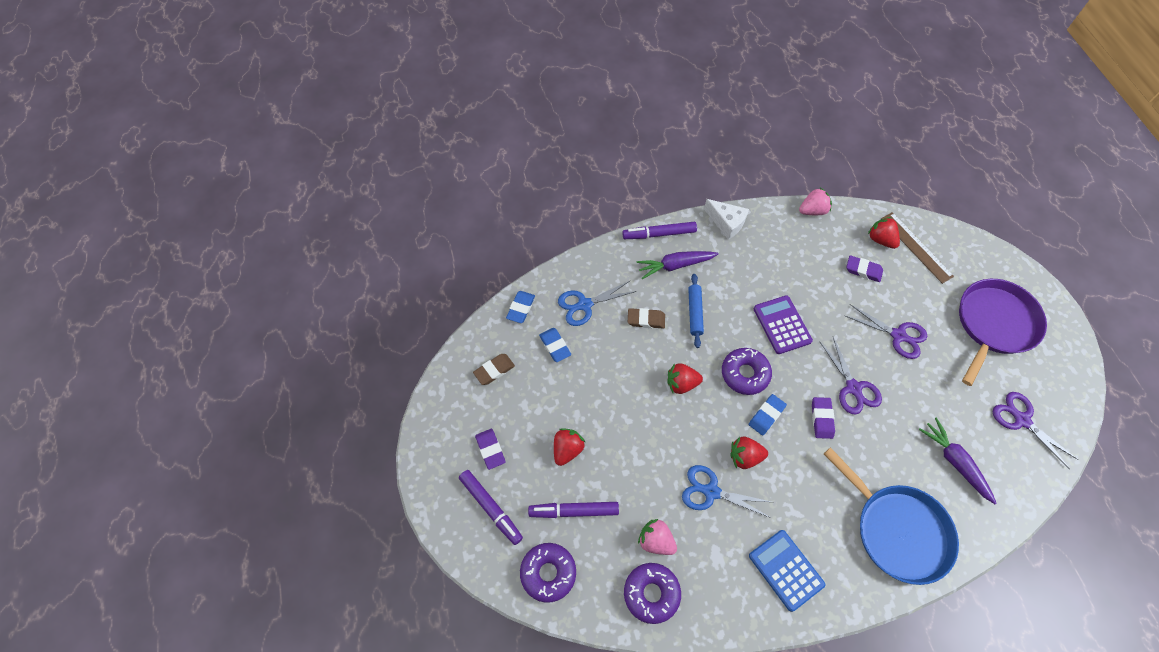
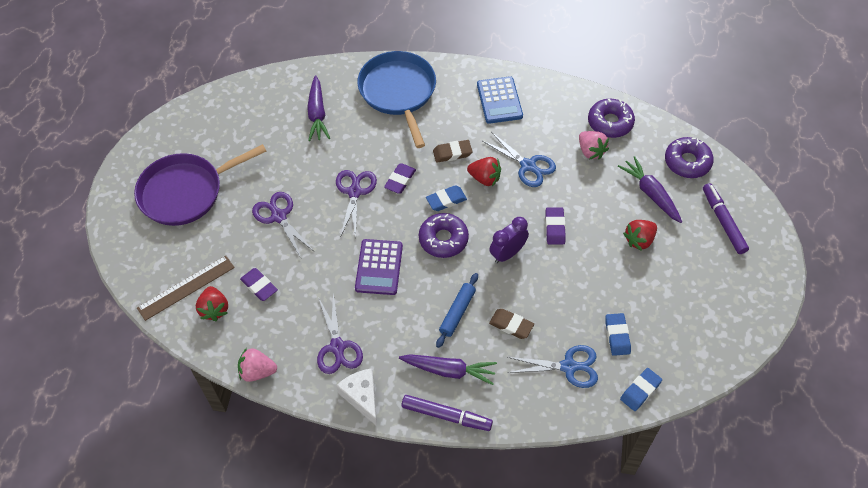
camera: 155 degrees left, 5 degrees down
brown eraser [473,354,515,385] -> brown eraser moved to [433,140,472,163]
purple eraser [475,429,506,470] -> purple eraser moved to [545,207,566,244]
purple marker [528,502,619,518] -> purple carrot [618,156,682,223]
red strawberry [667,363,703,394] -> purple clock [489,217,529,263]
brown ruler [881,212,954,284] -> brown ruler turned 60 degrees clockwise [137,256,235,321]
purple scissors [992,392,1079,469] -> purple scissors moved to [317,293,363,374]

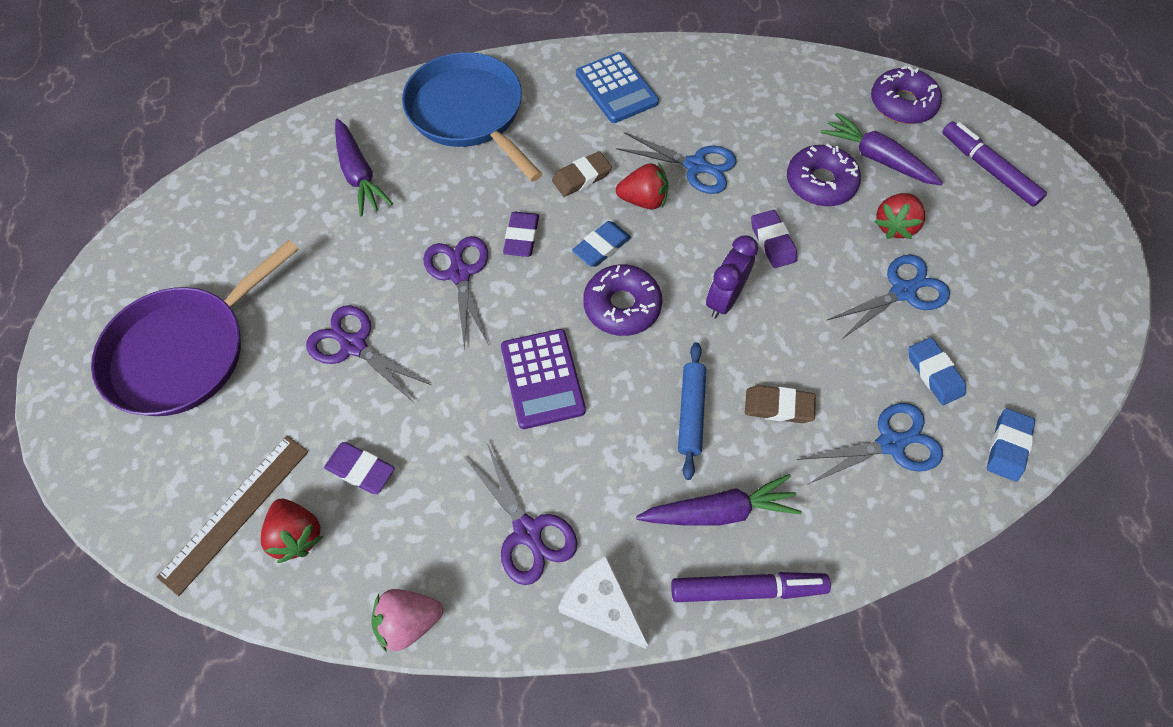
camera: 20 degrees left, 5 degrees up
pink strawberry [579,131,609,159] -> none
purple donut [588,99,635,138] -> purple donut moved to [787,143,861,206]
none -> blue scissors [826,255,950,340]

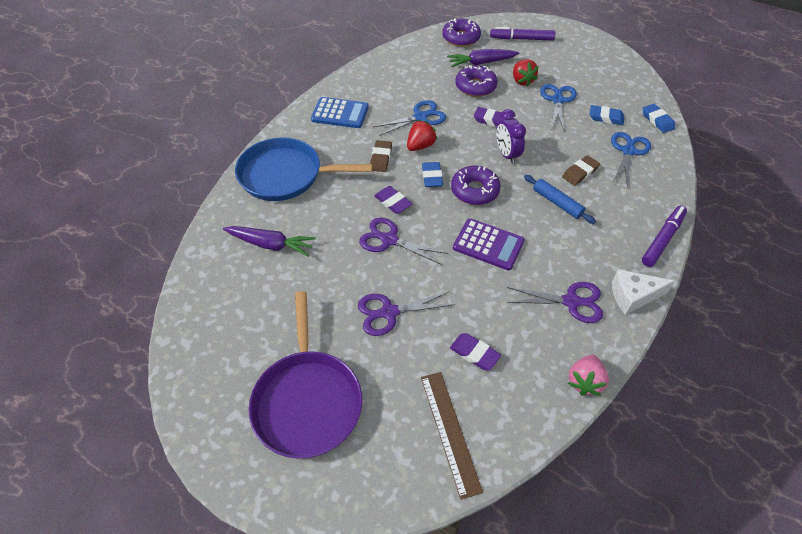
camera: 50 degrees left, 10 degrees down
red strawberry [261,499,323,563] -> none
purple eraser [324,442,395,494] -> purple eraser turned 60 degrees clockwise [450,333,501,370]
purple carrot [636,474,802,526] -> none

